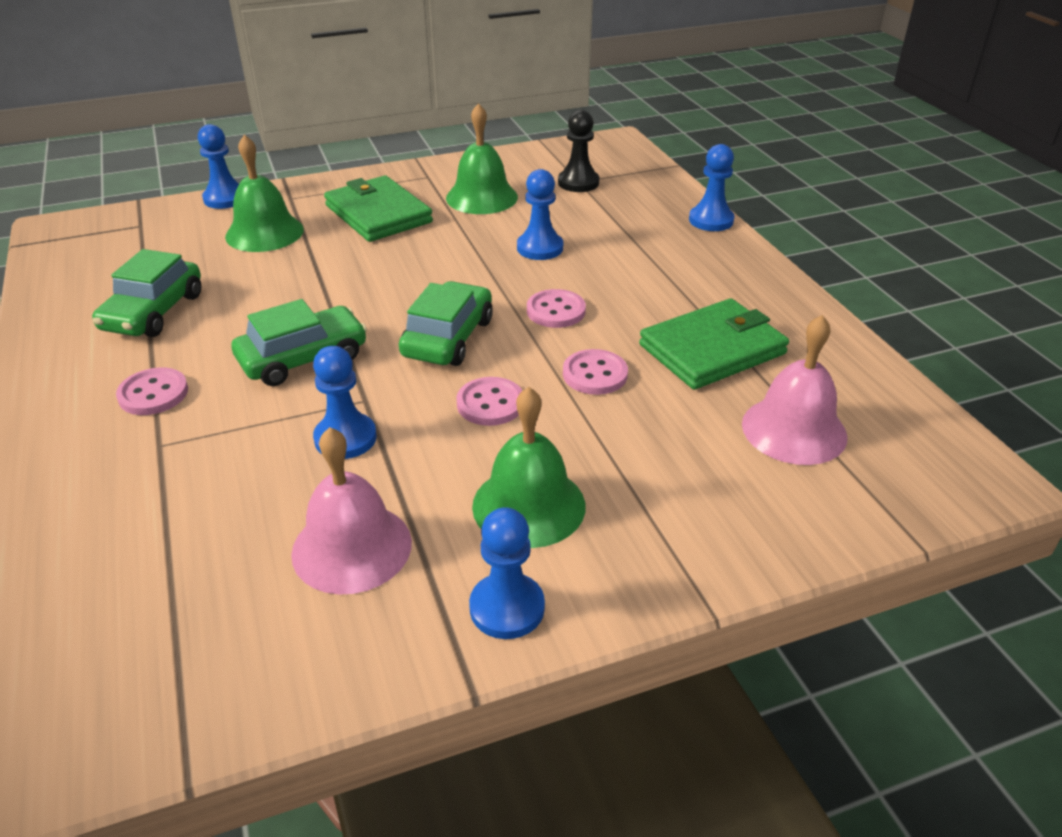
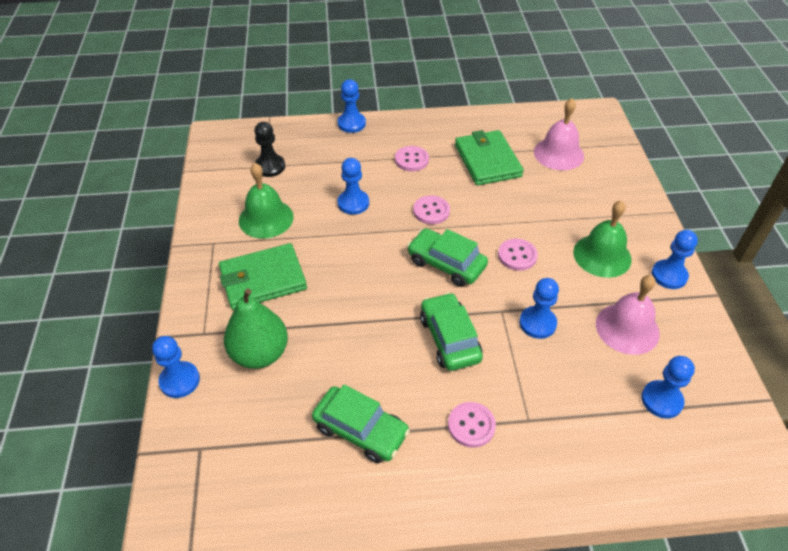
camera: 75 degrees left, 10 degrees up
green bell [225,135,304,252] -> green pear [224,288,288,369]
pink button [563,349,628,395] -> pink button moved to [395,146,429,171]
none -> blue pawn [641,356,695,419]

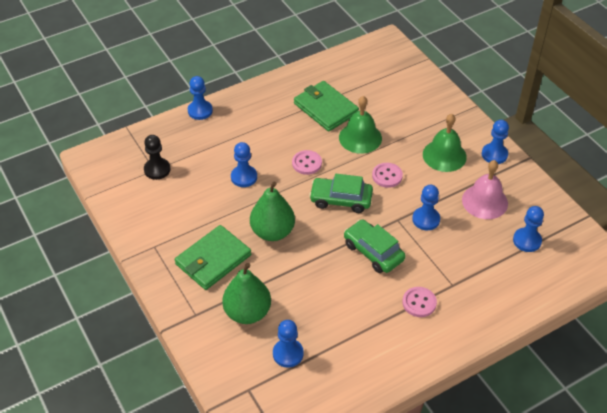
camera: 25 degrees left, 0 degrees up
blue pawn [152,336,200,398] -> blue pawn moved to [273,320,304,368]
green bell [239,163,294,238] -> green bell moved to [339,96,382,154]
green car [312,384,410,463] -> none
pink button [395,146,429,171] -> none
pink bell [534,98,584,170] -> none
none -> green pear [250,182,295,241]

